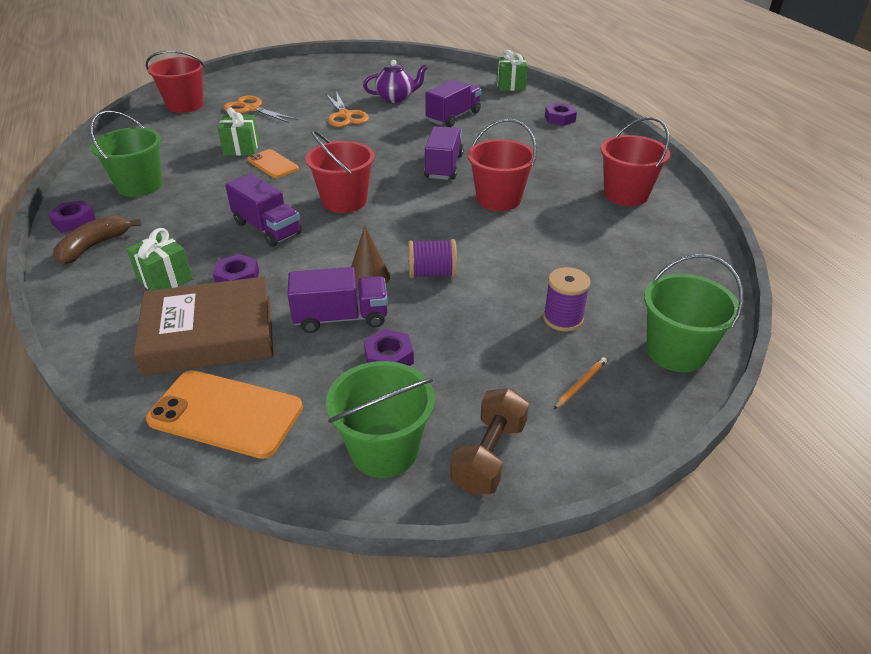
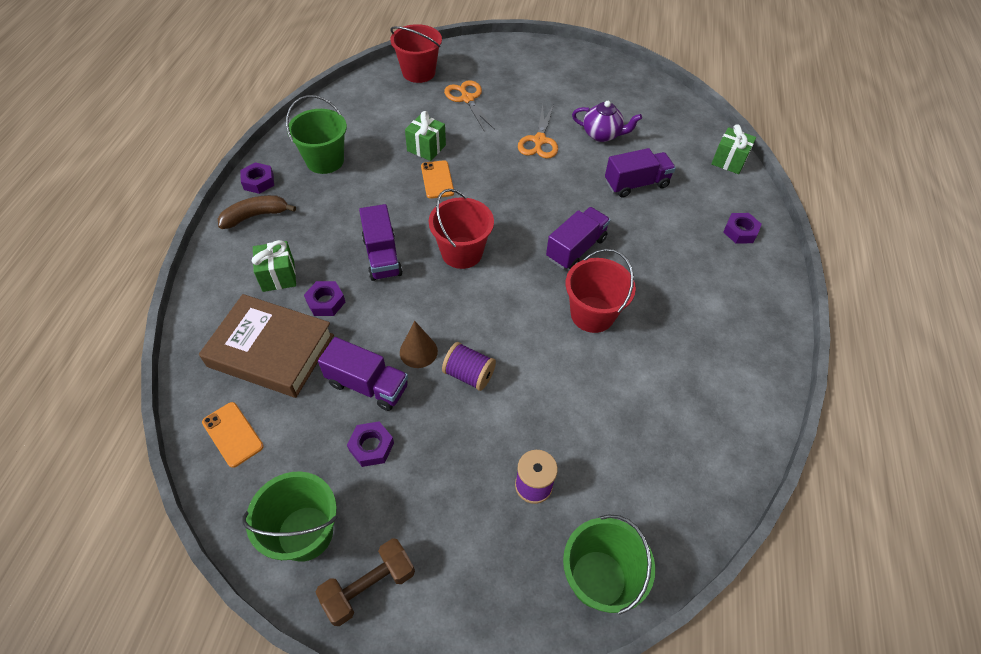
camera: 30 degrees right, 15 degrees up
orange phone [146,370,303,459] -> orange phone [202,402,264,468], size x0.60
orange pencil [554,357,607,409] -> none
red bucket [600,117,670,206] -> none

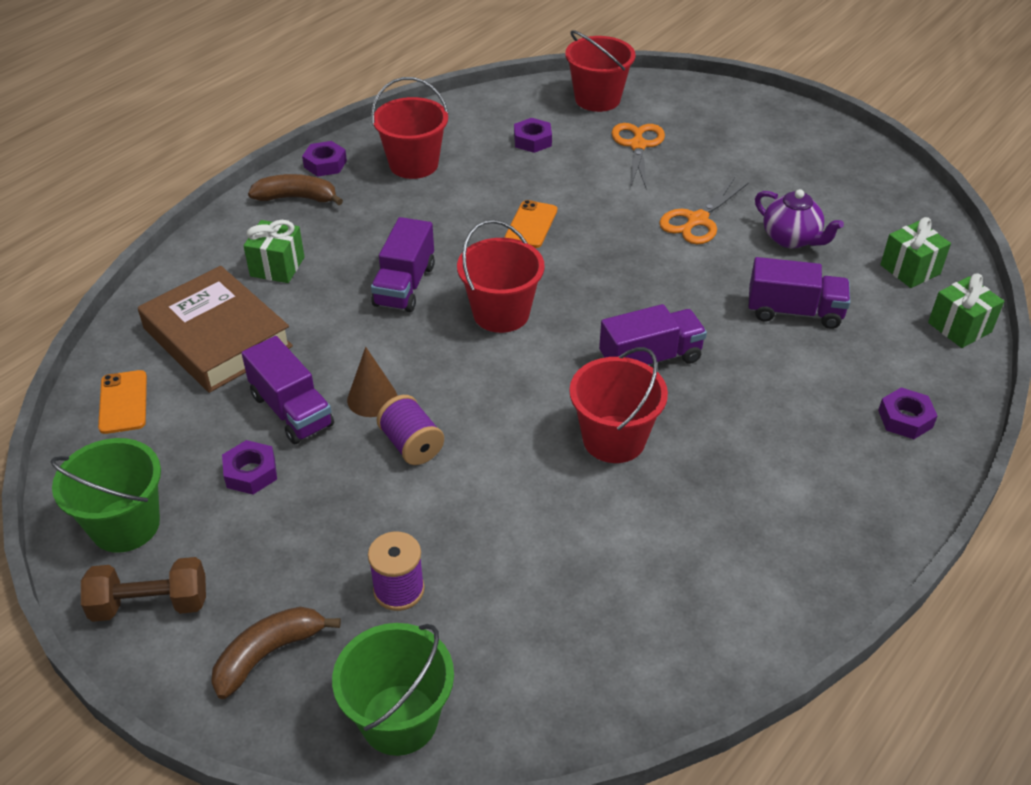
camera: 30 degrees right, 10 degrees down
green bucket [286,95,347,174] -> red bucket [371,77,448,179]
purple nut [304,281,345,316] -> purple nut moved to [514,118,552,153]
green gift [405,111,446,161] -> green gift moved to [880,217,951,288]
none -> brown banana [211,607,341,699]

